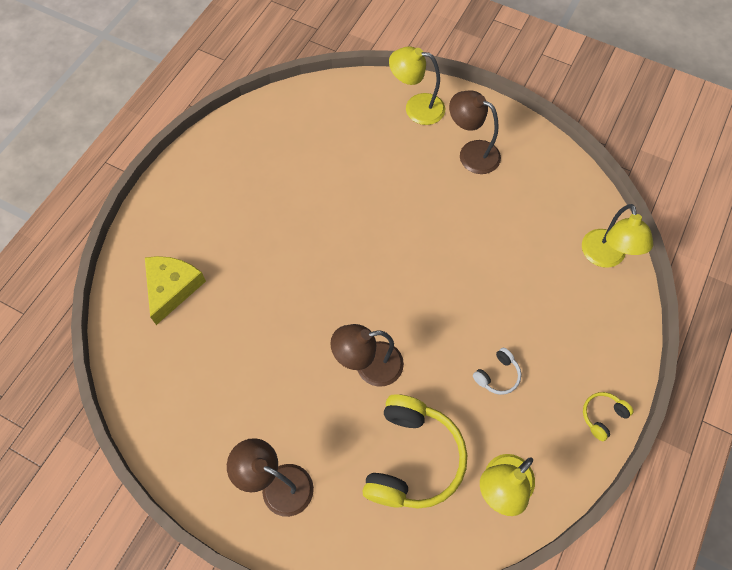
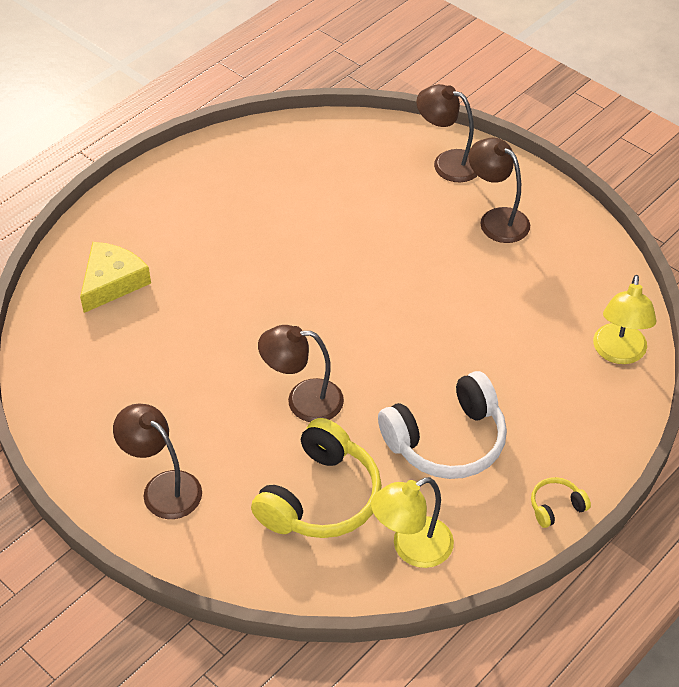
camera: 15 degrees right, 15 degrees down
yellow lamp [389,46,445,125] -> brown lamp [416,84,477,182]
white headphones [473,348,521,395] -> white headphones [378,371,507,479], size x2.25

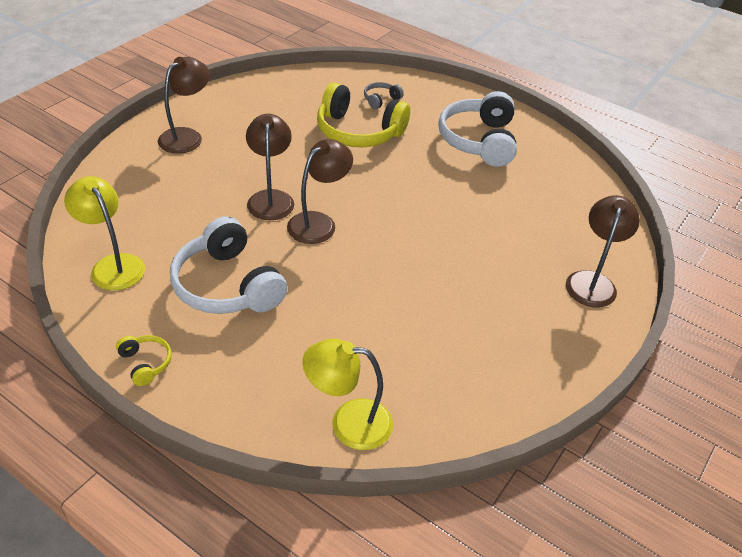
camera: 80 degrees right, 5 degrees down
yellow cheese [80,242,151,313] -> grey headphones [364,82,404,109]
yellow headphones [251,418,382,538] -> yellow headphones moved to [317,82,410,147]
brown lamp [469,138,530,243] -> brown lamp moved to [287,139,353,244]
none -> white headphones [438,91,517,167]

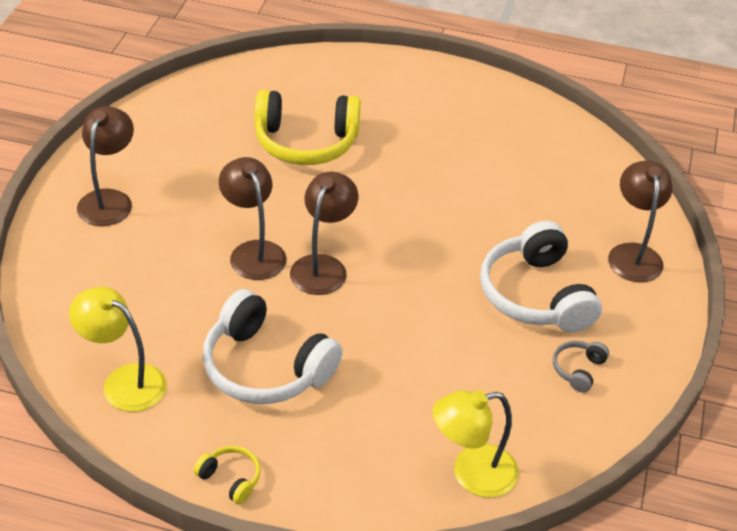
camera: 20 degrees left, 0 degrees up
grey headphones [364,82,404,109] -> grey headphones moved to [553,341,609,393]
white headphones [438,91,517,167] -> white headphones moved to [480,221,602,332]

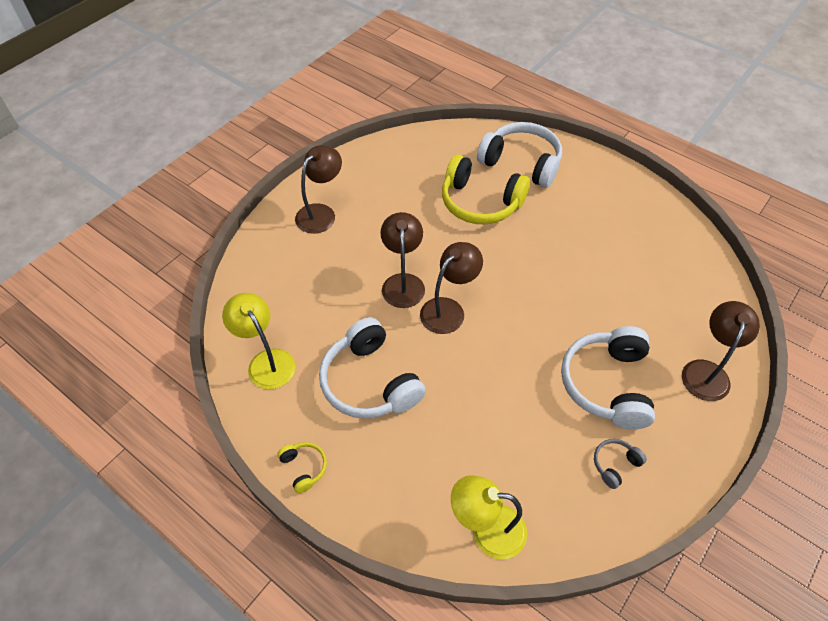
camera: 25 degrees right, 10 degrees up
none -> white headphones [477,122,562,188]

